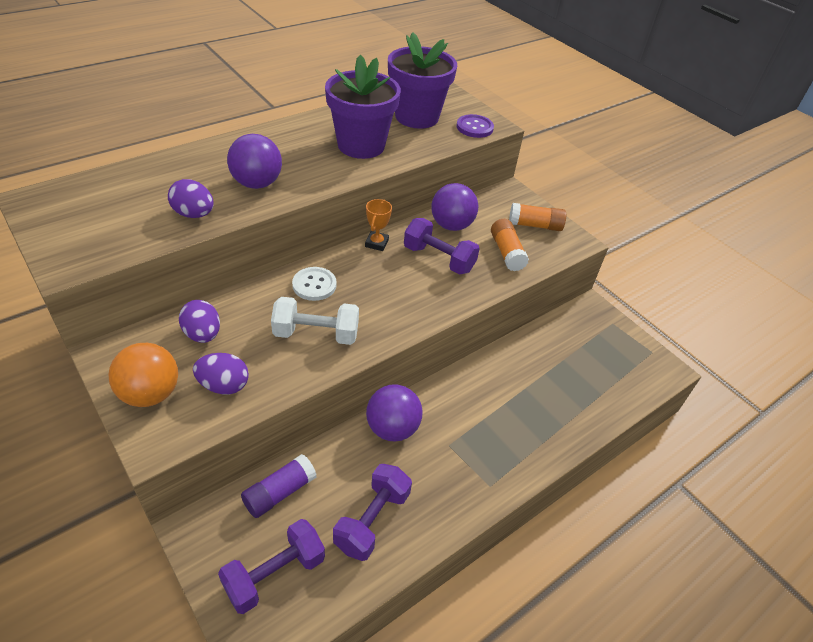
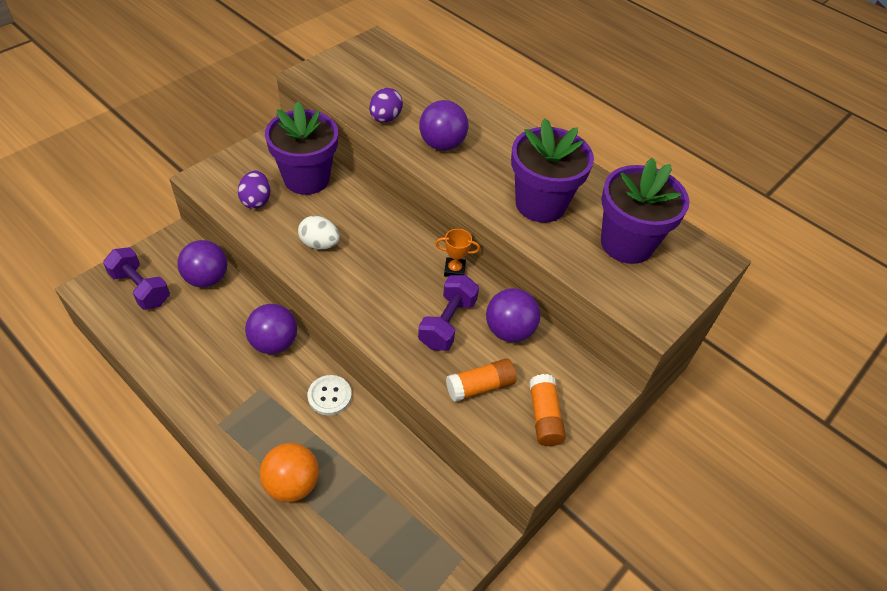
camera: 80 degrees right, 5 degrees up
orange ball [108,343,178,407] -> orange ball moved to [260,443,319,502]
purple egg [179,300,220,343] -> purple flower pot [265,101,338,195]
purple glue stick [241,454,317,518] -> purple ball [178,240,227,287]
white dumbbell [271,297,359,345] -> white egg [298,216,340,249]
white button [292,267,337,301] -> white button moved to [308,375,352,416]
purple dumbbell [333,464,412,561] -> none
purple button [456,114,494,138] -> none

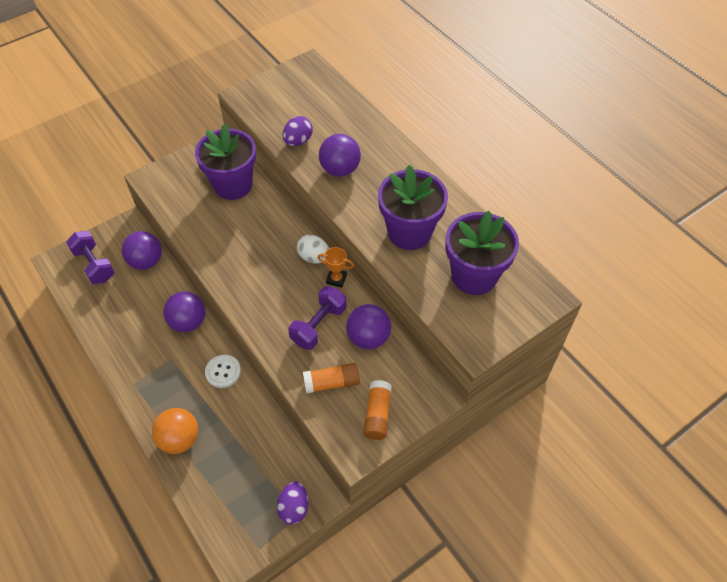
camera: 15 degrees right, 5 degrees up
purple egg [238,171,270,209] -> purple egg moved to [277,481,308,524]
white egg [298,216,340,249] -> white egg moved to [297,234,329,264]

